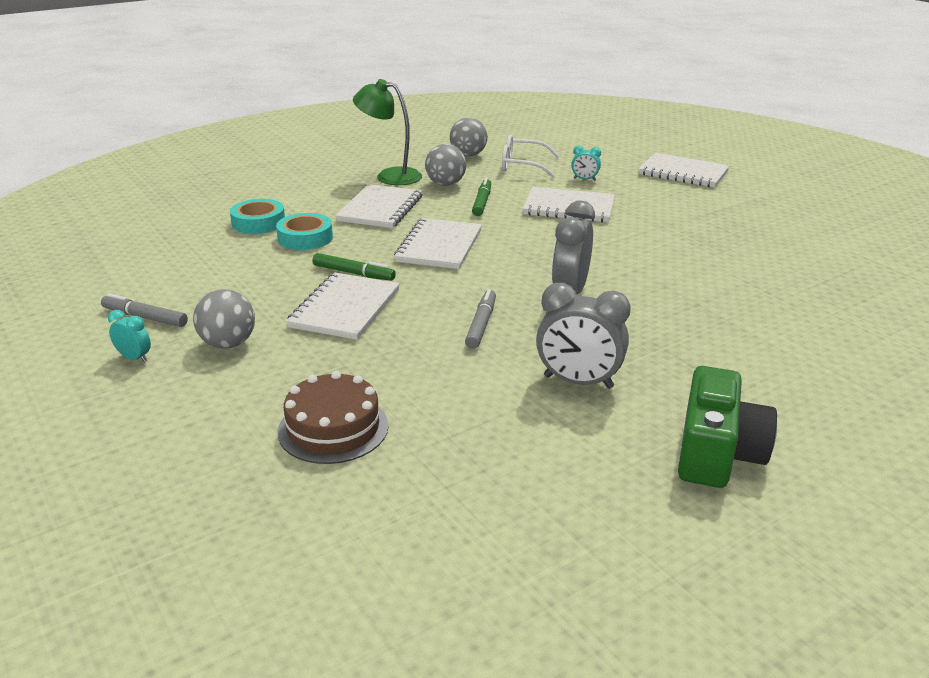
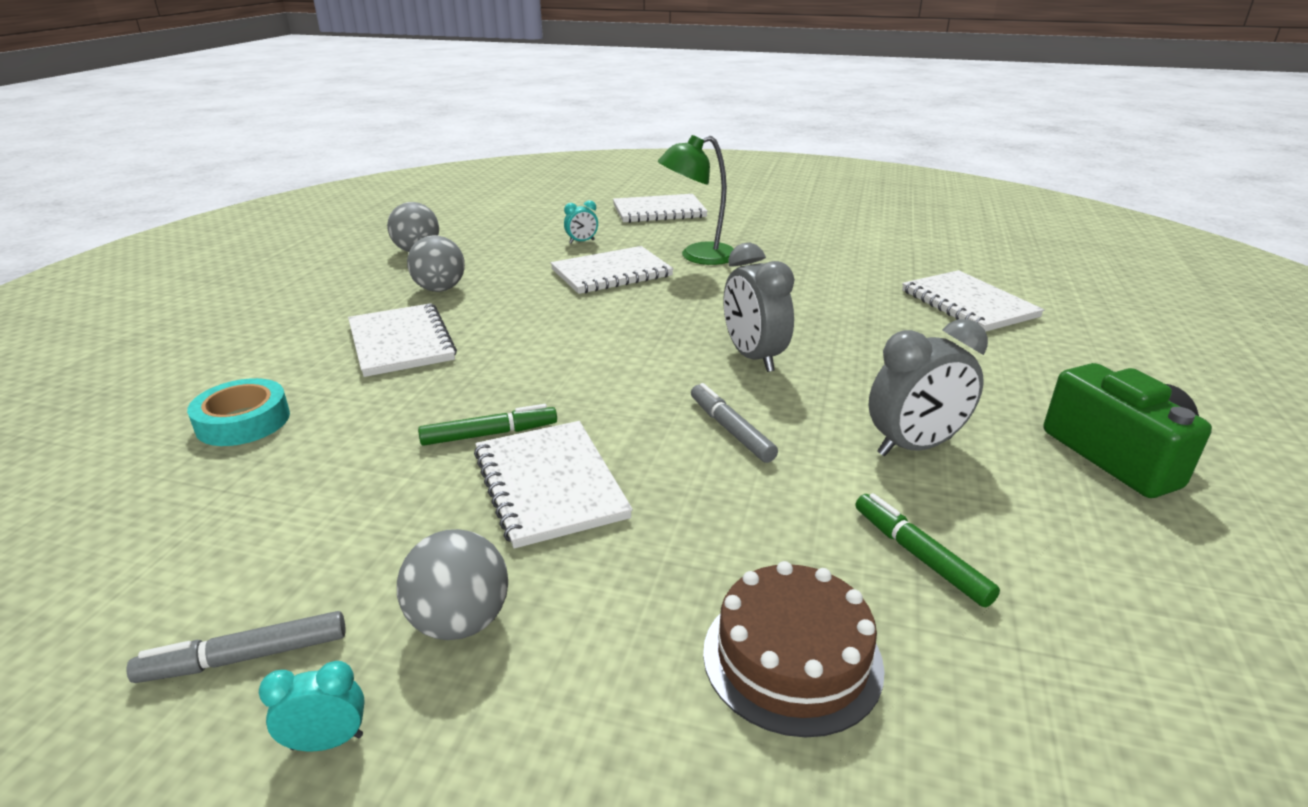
camera: 40 degrees left, 0 degrees up
turquoise tape [276,213,333,250] -> none
green lamp [353,79,422,185] -> green lamp moved to [658,135,733,265]
white notebook [394,218,482,269] -> white notebook moved to [902,270,1044,332]
green marker [472,178,491,216] -> green marker moved to [855,493,1000,607]
white glasses [502,134,560,178] -> none

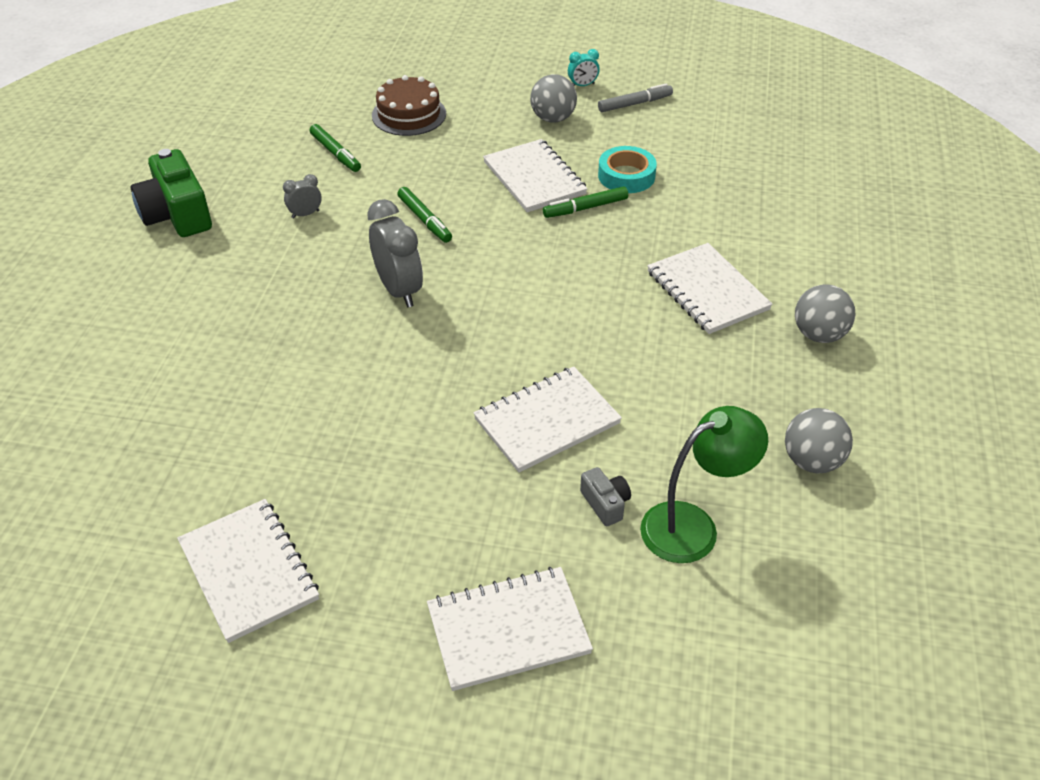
camera: 175 degrees right, 15 degrees up
turquoise tape [187,378,290,446] -> turquoise tape moved to [598,146,657,193]
grey ball [407,235,465,292] -> grey ball moved to [795,284,855,343]
turquoise clock [564,200,598,243] -> grey camera [580,467,631,526]
green lamp [658,135,733,265] -> green lamp moved to [640,406,768,563]
grey marker [691,383,778,463] -> green marker [397,187,452,243]
grey clock [869,319,988,456] -> grey clock [283,174,322,219], size x0.50
white notebook [902,270,1044,332] -> white notebook moved to [177,499,319,643]

